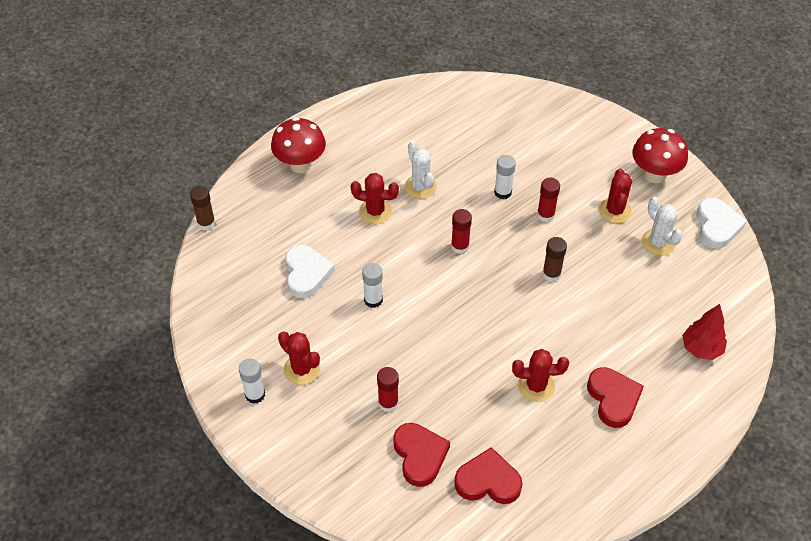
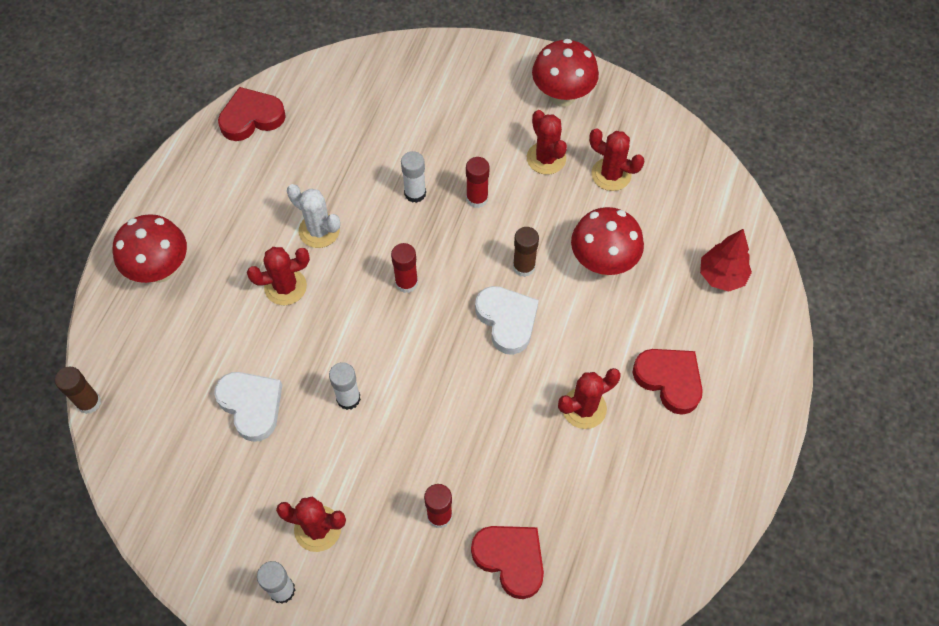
camera: 30 degrees left, 10 degrees up
red heart [454,447,522,504] -> red heart moved to [218,87,286,141]
white cactus [642,197,683,256] -> red cactus [589,128,644,191]
white heart [696,198,747,249] -> white heart moved to [475,286,539,355]
none -> red mushroom [571,207,644,275]

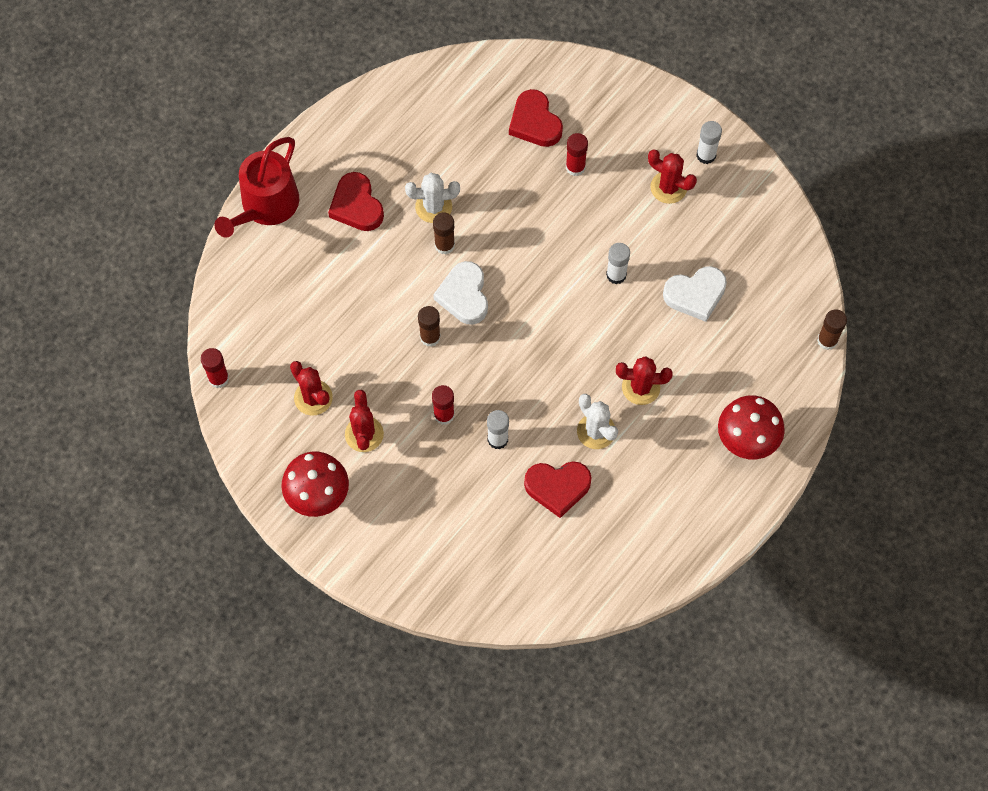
camera: 160 degrees left, 5 degrees up
white heart [214,372,282,442] -> white heart turned 90 degrees counterclockwise [663,266,727,322]
red heart [218,87,286,141] -> red heart moved to [524,461,592,518]
red glue stick [391,243,418,293] -> red glue stick moved to [201,348,229,388]
red cactus [558,368,621,429] -> white cactus [405,173,460,223]
red mushroom [571,207,644,275] -> none
red tree [700,229,752,292] -> none
none -> red watering can [214,137,299,238]
none -> brown glue stick [433,213,455,255]

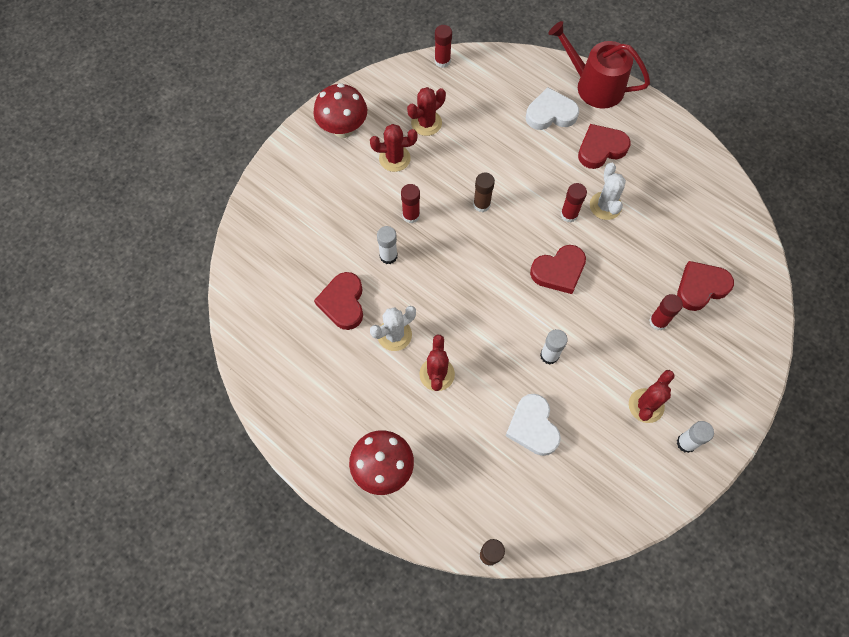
camera: 90 degrees right, 0 degrees up
brown glue stick [433,213,455,255] -> red glue stick [561,183,587,223]
white heart [433,261,488,325] -> white heart moved to [526,87,579,130]
none -> red heart [530,245,586,294]

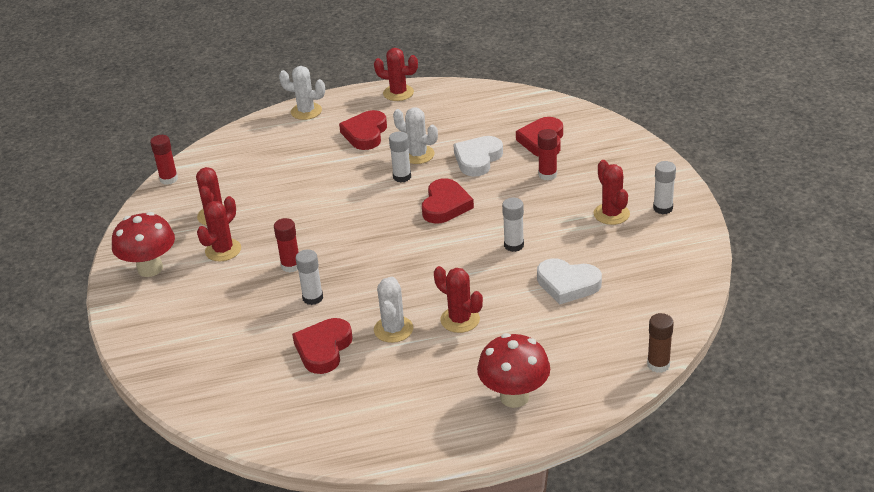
camera: 50 degrees left, 30 degrees down
red heart [314,272,363,330] -> red heart turned 75 degrees clockwise [292,318,353,374]
brown glue stick [473,173,495,212] -> none
white heart [526,87,579,130] -> white heart moved to [453,136,503,177]
red watering can [548,21,650,109] -> white cactus [279,66,325,120]
red glue stick [561,183,587,223] -> white glue stick [389,131,411,182]
none -> red cactus [374,48,418,101]

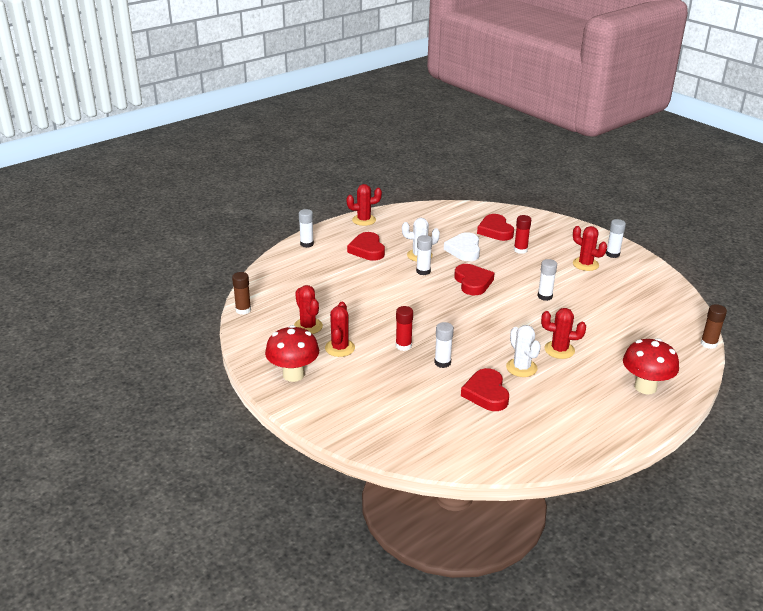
camera: 30 degrees left, 5 degrees down
red glue stick [150,135,178,185] -> brown glue stick [232,272,251,315]
white cactus [279,66,325,120] -> white glue stick [299,209,314,248]
white heart [537,258,602,305] -> none

